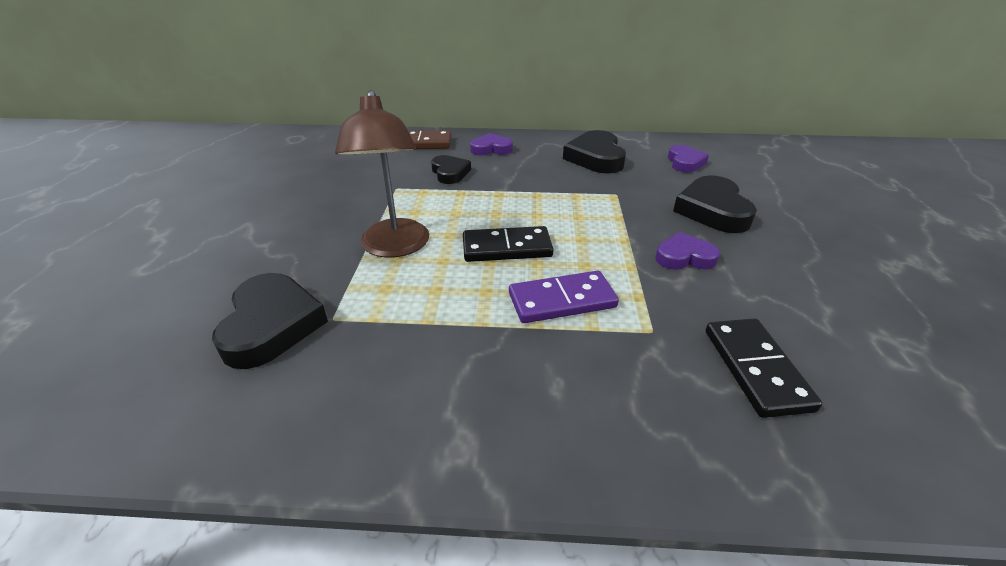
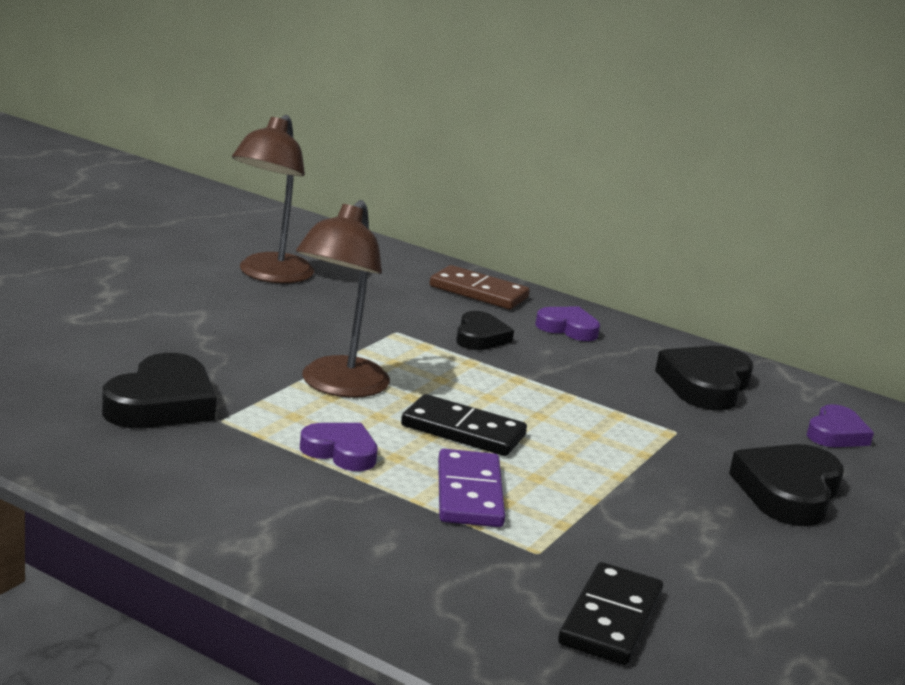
camera: 25 degrees right, 15 degrees down
purple domino [509,271,619,323] -> purple domino turned 75 degrees clockwise [438,449,505,527]
purple heart [655,232,720,270] -> purple heart moved to [300,423,378,471]
none -> brown lamp [232,115,314,283]

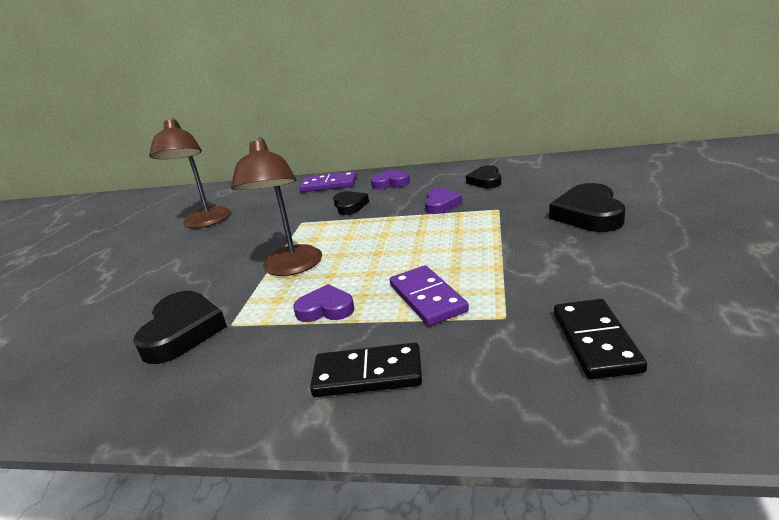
camera: 15 degrees left, 5 degrees up
black domino [401,394,527,456] -> black domino moved to [310,343,422,397]
brown domino [430,265,530,309] -> purple domino [299,171,357,192]
black heart [655,346,753,411] -> black heart [466,165,501,188], size x0.62
purple heart [807,404,874,447] -> purple heart moved to [425,188,462,214]

